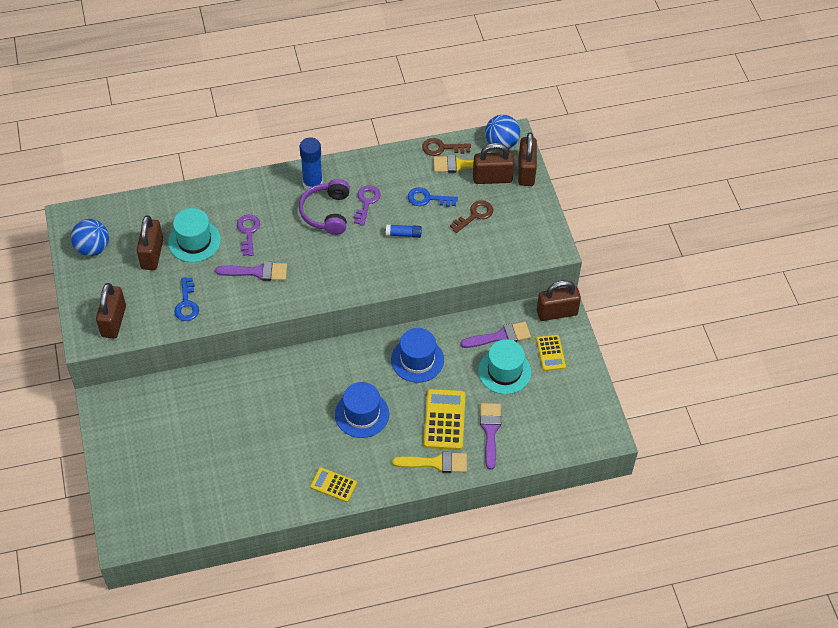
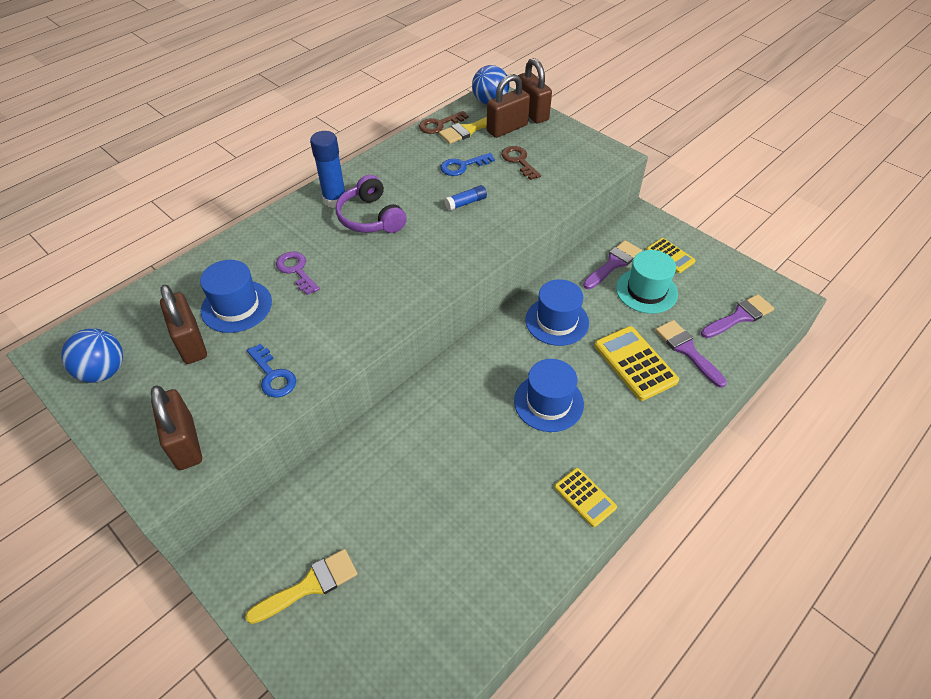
camera: 30 degrees left, 5 degrees down
turquoise hat [168,208,221,262] -> blue hat [200,260,272,333]
purple brush [215,262,287,281] -> purple brush moved to [701,294,774,338]
yellow calculator [310,467,357,502] -> yellow calculator turned 120 degrees counterclockwise [554,468,617,527]
purple key [354,185,381,226] -> none
yellow brush [393,452,467,473] -> yellow brush moved to [245,549,357,624]
brown key [450,200,493,233] -> brown key turned 45 degrees counterclockwise [501,146,541,180]
brown padlock [537,280,581,321] -> none

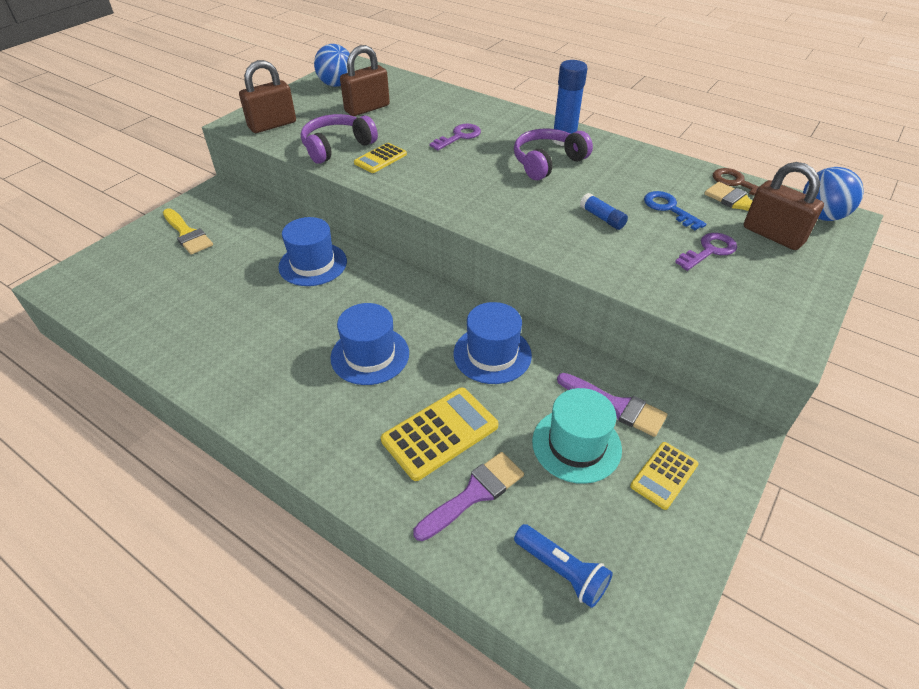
camera: 80 degrees right, 5 degrees down
blue hat [200,260,272,333] -> blue hat moved to [278,217,347,286]
blue key [247,343,296,398] -> purple headphones [301,114,378,164]
brown key [501,146,541,180] -> purple key [675,233,737,271]
brown padlock [518,58,552,124] -> none
yellow calculator [554,468,617,527] -> yellow calculator moved to [354,143,407,173]
purple brush [701,294,774,338] -> blue flashlight [514,524,613,608]

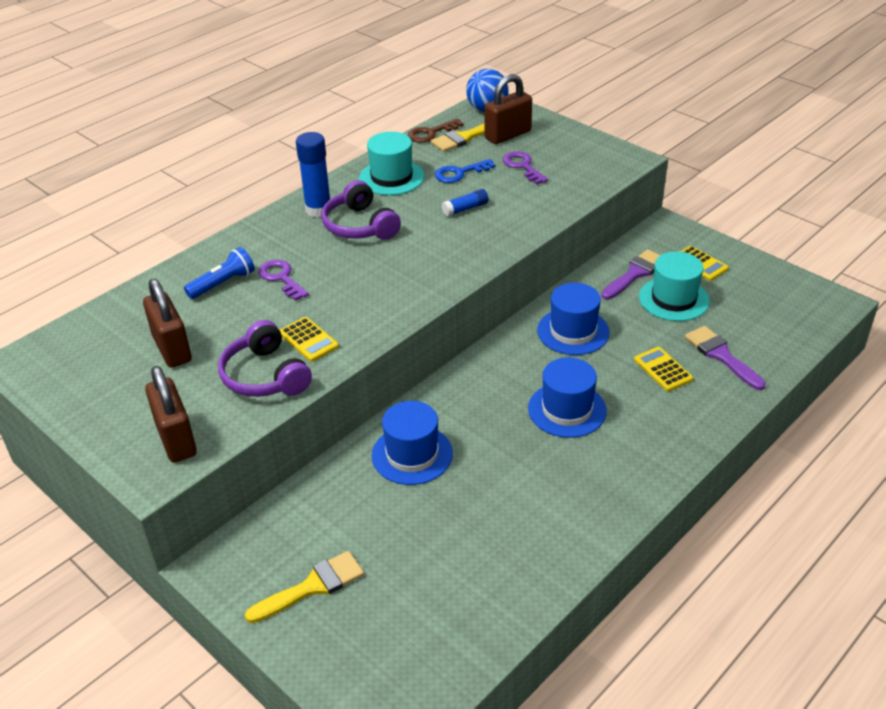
camera: 80 degrees left, 5 degrees down
blue ball [314,44,350,87] -> none
yellow calculator [381,387,498,481] -> yellow calculator [634,347,693,391], size x0.62
blue flashlight [514,524,613,608] -> blue flashlight moved to [184,247,255,299]
none -> turquoise hat [359,132,424,195]

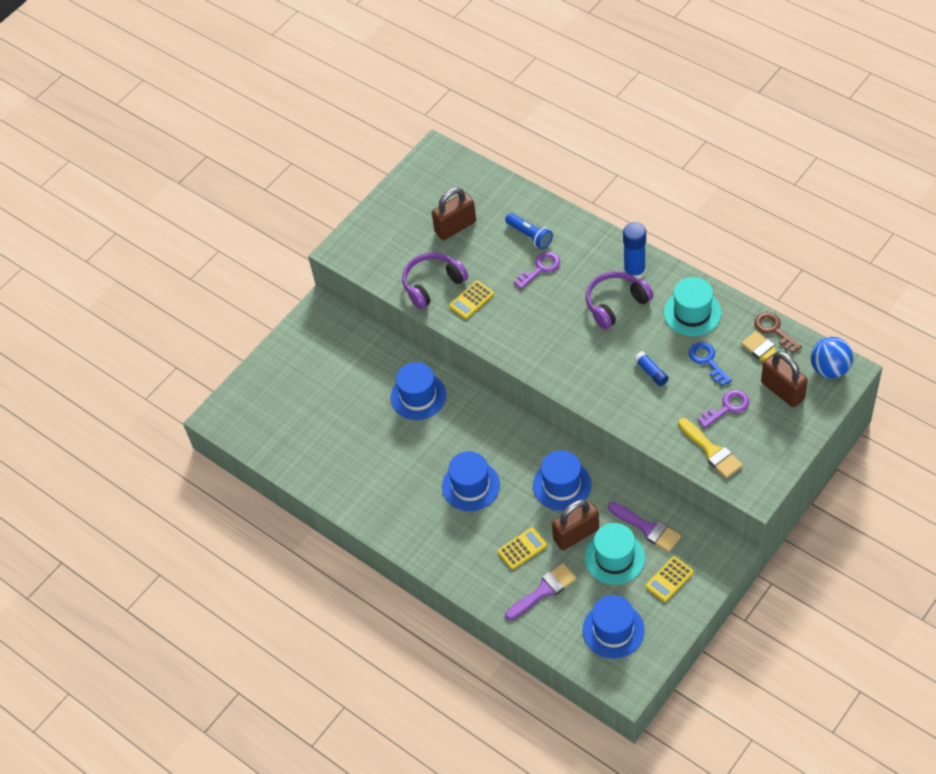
camera: 90 degrees right, 15 degrees up
brown padlock [145,366,197,463] -> brown padlock moved to [552,500,599,550]
yellow brush [245,551,364,623] -> yellow brush moved to [678,418,743,478]
none -> blue hat [583,595,645,659]

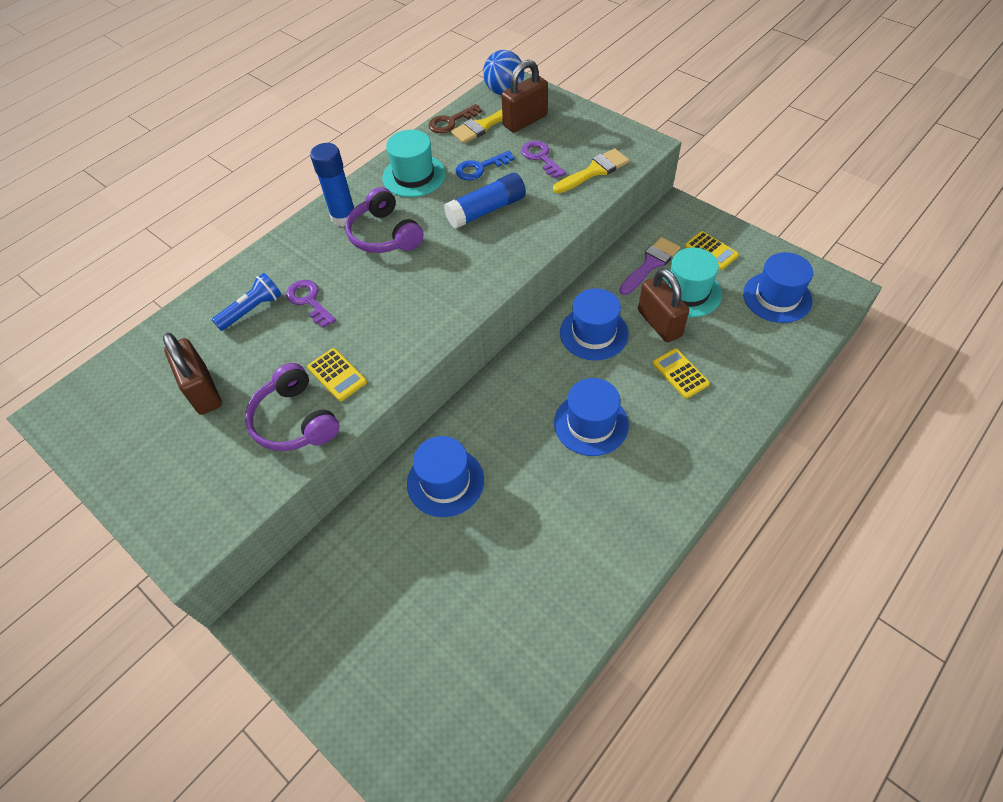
camera: 90 degrees left, 0 degrees up
purple brush [505,563,577,620] -> none
blue glue stick [634,351,669,386] -> blue glue stick [444,173,526,229], size x1.78

